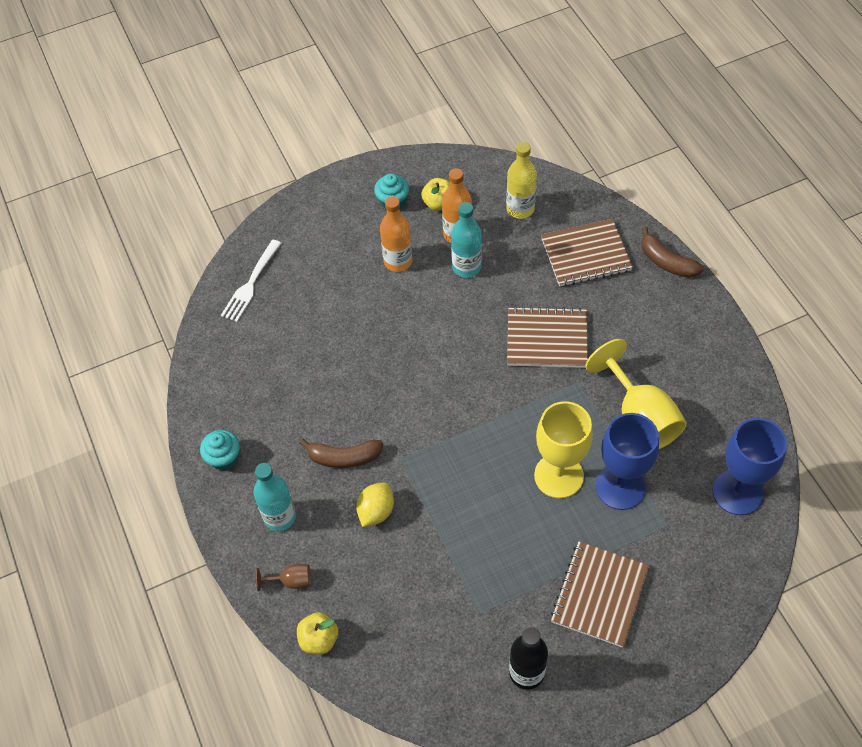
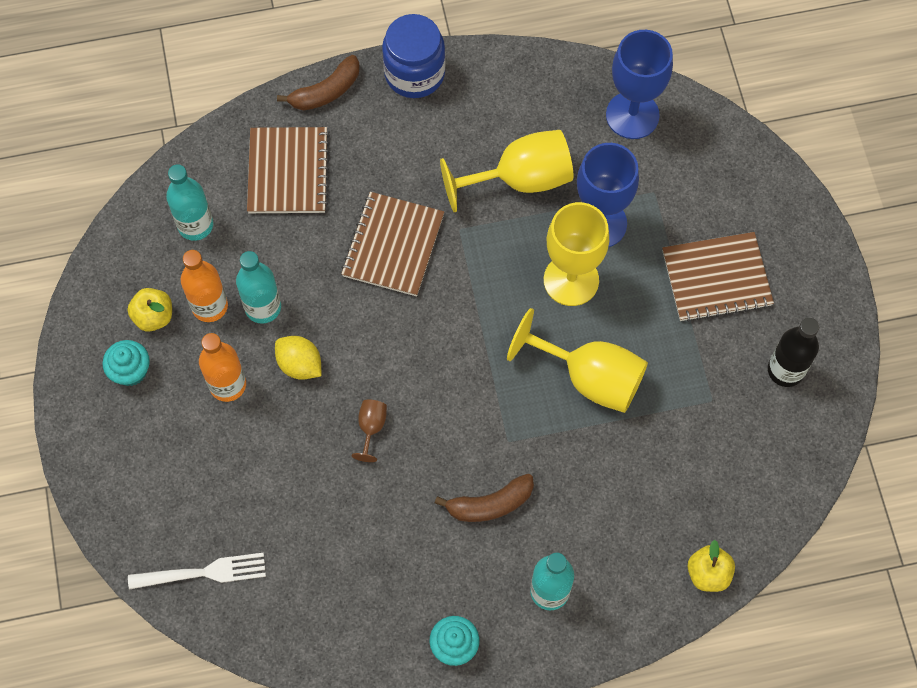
camera: 80 degrees left, 10 degrees up
white fork [221,240,281,322] -> white fork turned 45 degrees counterclockwise [128,553,266,590]
brown goblet [256,564,311,591] -> brown goblet moved to [352,400,387,462]
brown banana [299,439,383,468] -> brown banana turned 60 degrees clockwise [435,474,534,522]
yellow lemon [356,482,394,527] -> yellow lemon moved to [275,336,321,380]
yellow bottle [506,142,537,219] -> turquoise bottle [166,164,213,241]
brown notebook [551,541,649,647] -> brown notebook turned 45 degrees counterclockwise [662,232,774,322]
none -> blue jar [382,14,446,98]
none -> yellow goblet [507,308,648,413]

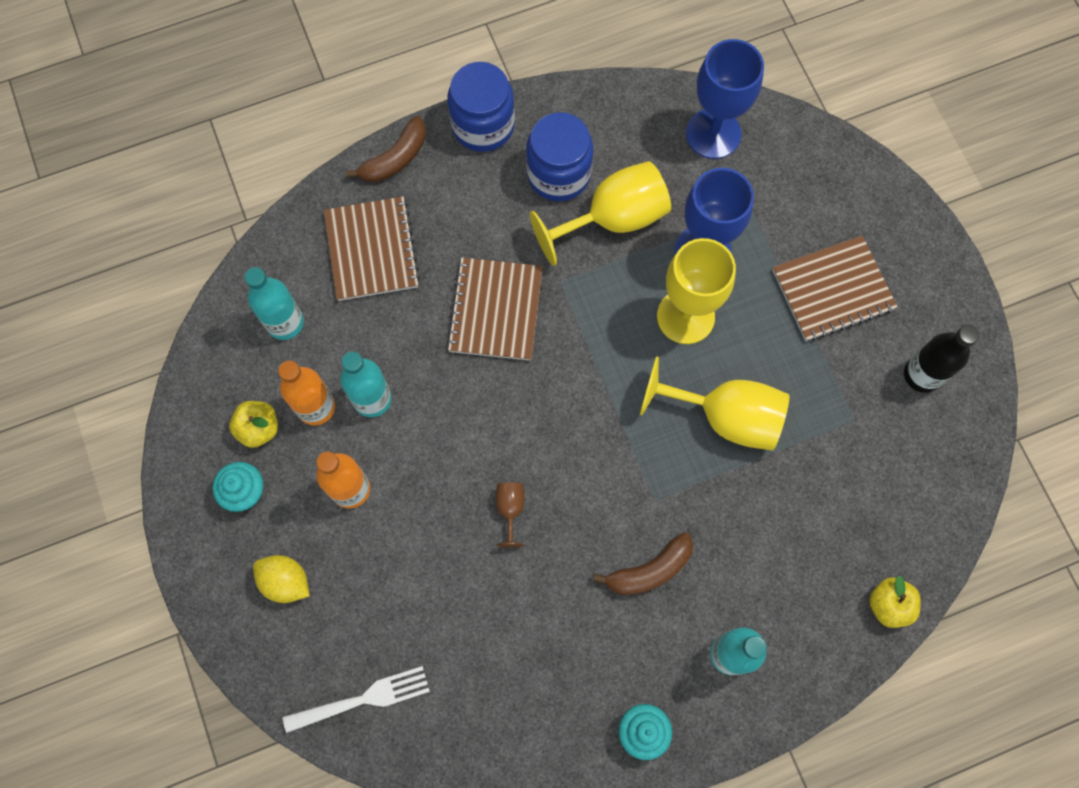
camera: 10 degrees left, 5 degrees up
yellow lemon [275,336,321,380] -> yellow lemon moved to [253,555,310,603]
none -> blue jar [526,112,593,201]

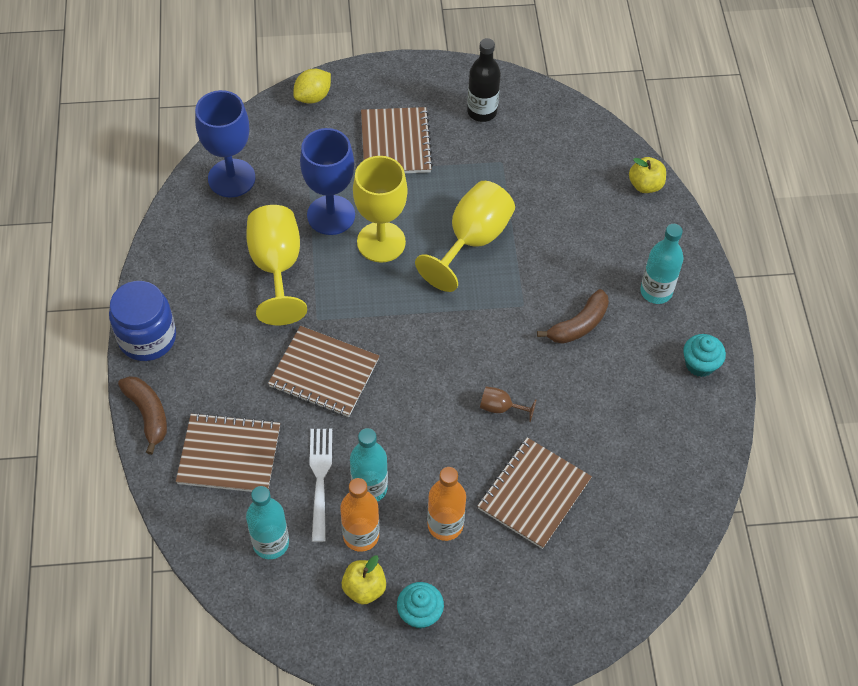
camera: 75 degrees left, 15 degrees down
yellow lemon [253,555,310,603] -> yellow lemon moved to [293,69,331,104]
white fork [282,666,430,733] -> white fork moved to [309,429,332,542]
blue jar [526,112,593,201] -> none
brown banana [593,532,693,595] -> brown banana turned 60 degrees clockwise [537,289,609,344]
none -> brown notebook [477,437,592,549]

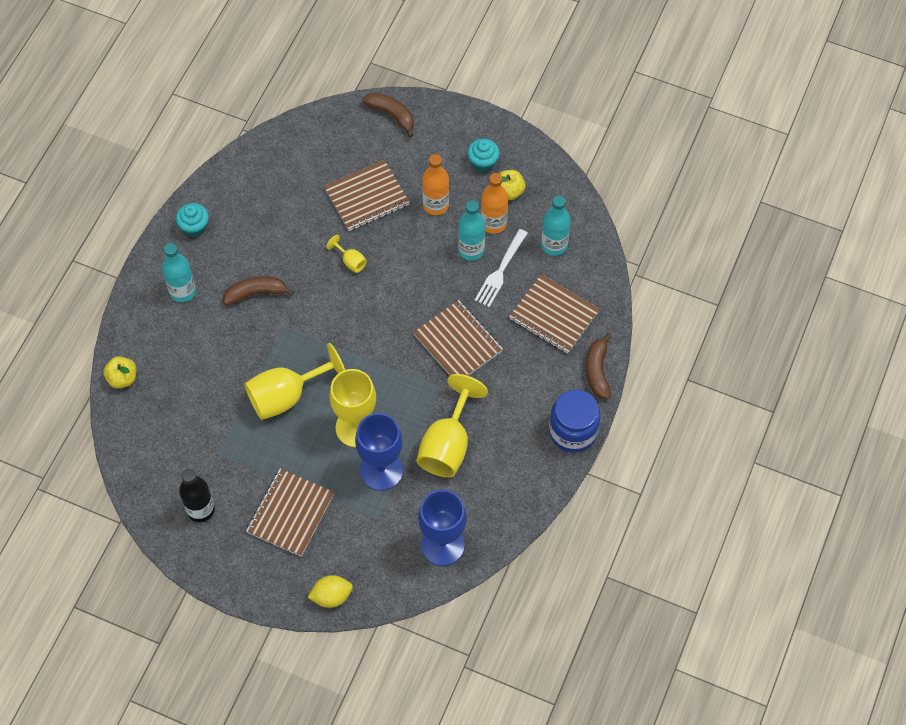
camera: 150 degrees left, 5 degrees up
brown goblet [480,387,536,422] -> yellow goblet [326,235,367,273]
none -> brown banana [362,92,414,138]

